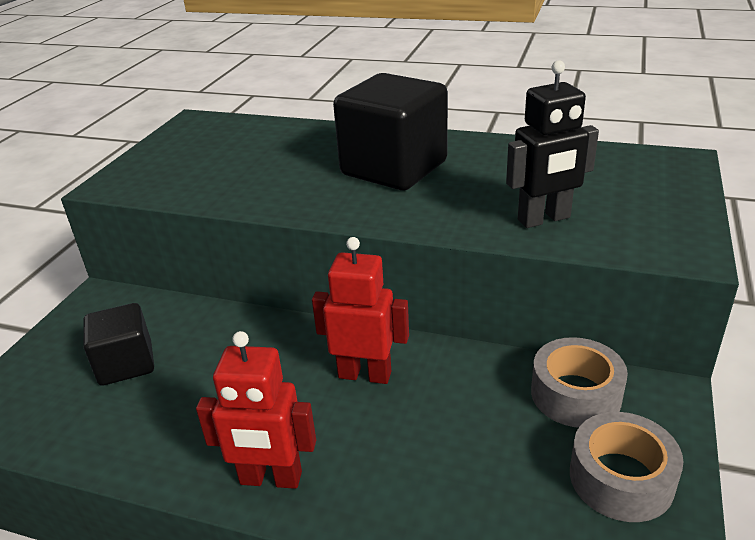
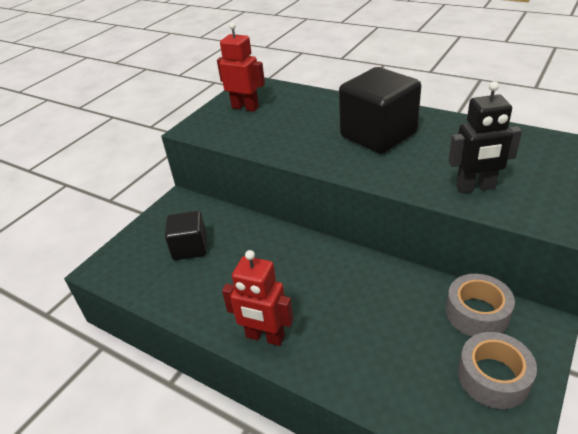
camera: 15 degrees right, 5 degrees up
red robot [312,237,409,384] -> red robot moved to [217,22,265,112]

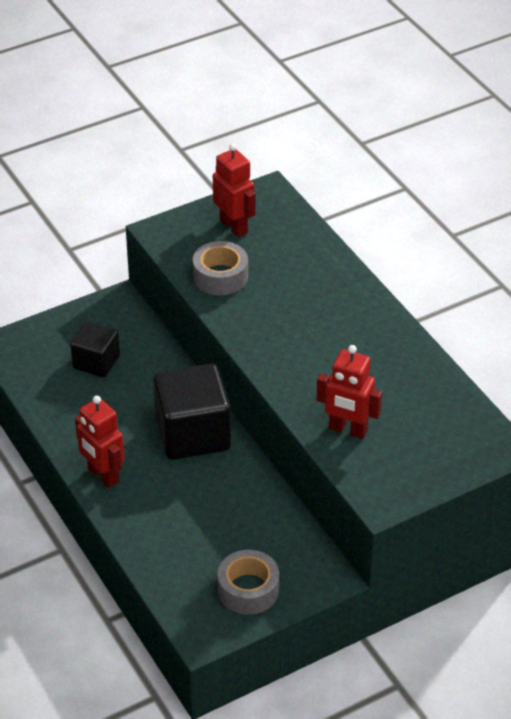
camera: 25 degrees right, 5 degrees up
black cube [339,67,421,154] -> black cube moved to [153,364,231,460]
grey tape [446,274,515,337] -> grey tape moved to [193,241,248,295]
black robot [448,81,522,193] -> red robot [316,345,382,439]

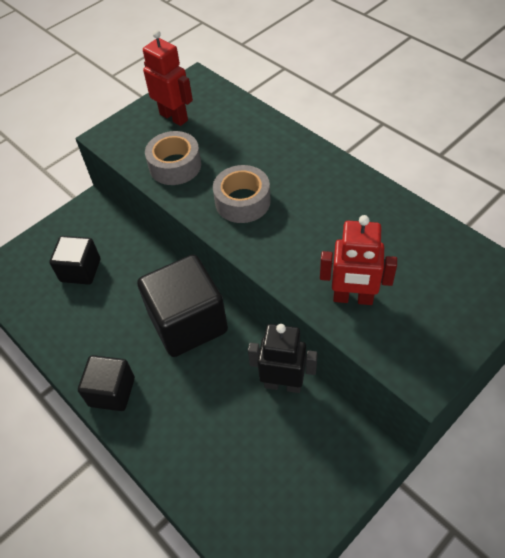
camera: 10 degrees left, 10 degrees up
red robot [75,396,124,488] -> black cube [78,355,135,411]
grey tape [218,550,279,615] -> grey tape moved to [213,165,271,223]
none -> black robot [248,324,318,393]

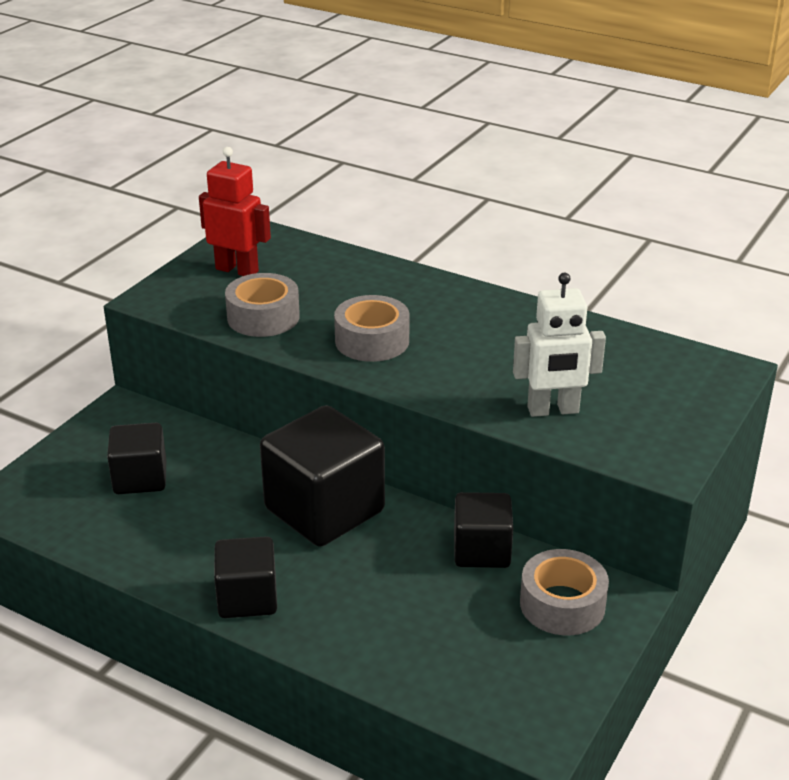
camera: 20 degrees left, 20 degrees down
black robot [248,324,318,393] -> black cube [454,492,513,568]
red robot [320,215,397,305] -> white robot [513,273,606,417]
none -> grey tape [520,549,609,635]

